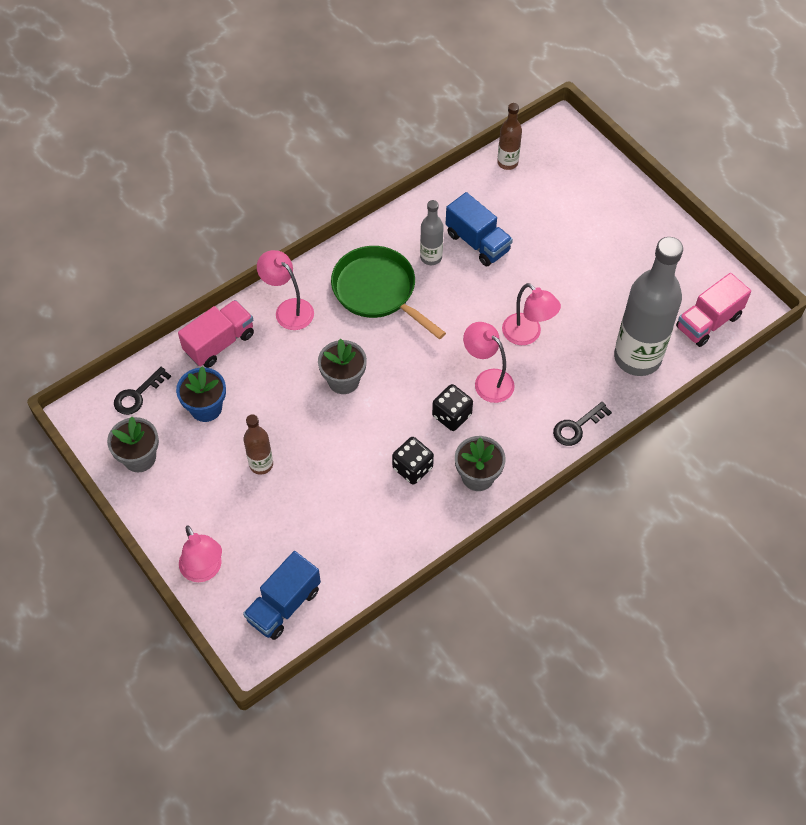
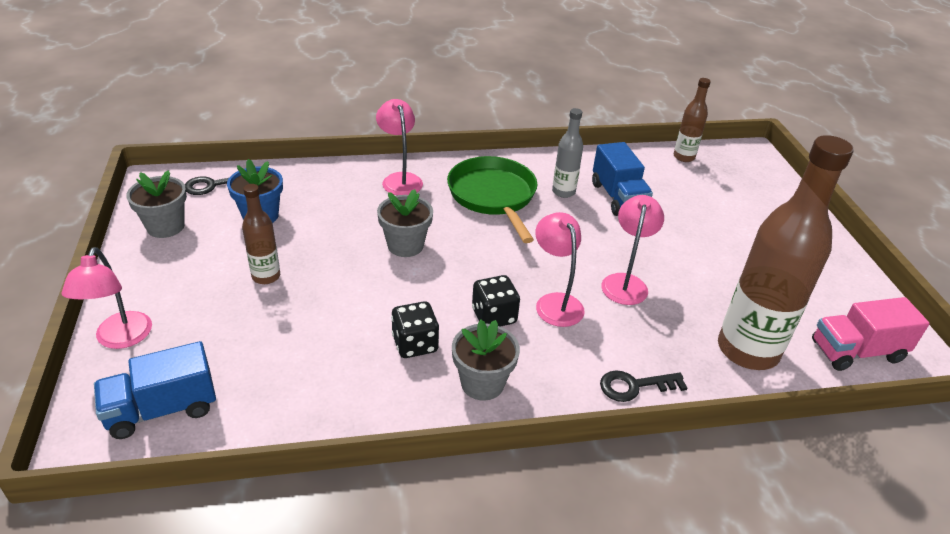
camera: 25 degrees right, 20 degrees down
pink truck [178,300,254,368] -> none
pink lamp [502,283,561,345] -> pink lamp turned 150 degrees counterclockwise [601,195,664,305]
grey bottle [614,237,683,376] -> brown bottle [718,135,854,370]

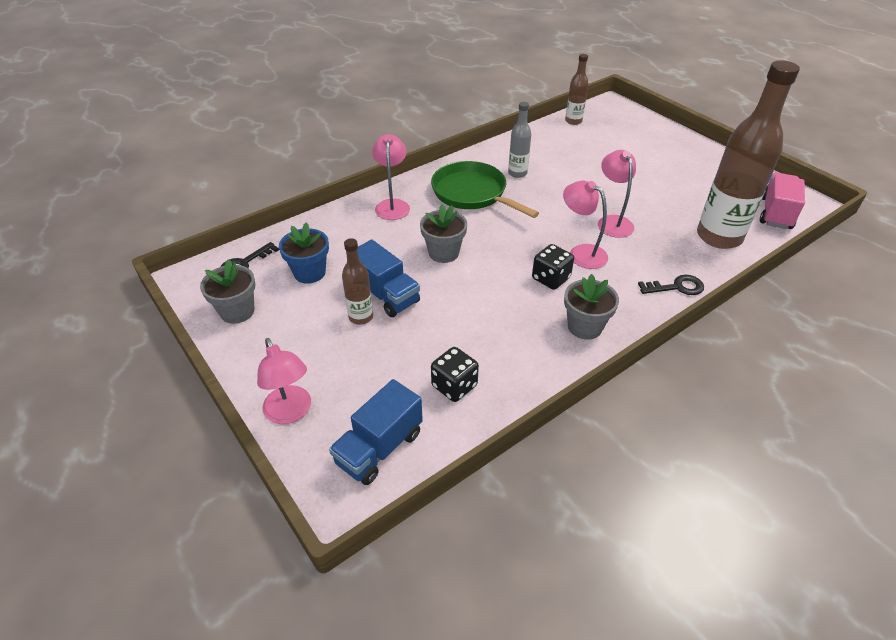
camera: 25 degrees left, 5 degrees up
pink lamp [376,99,423,195] -> pink lamp turned 45 degrees clockwise [372,134,410,220]
black dice [391,301,439,358] -> black dice moved to [431,347,479,402]
blue truck [592,142,653,216] -> blue truck moved to [357,240,420,317]
black key [600,370,687,402] -> black key turned 150 degrees counterclockwise [638,275,704,295]
pink truck [812,297,930,371] -> pink truck turned 150 degrees clockwise [760,172,805,229]

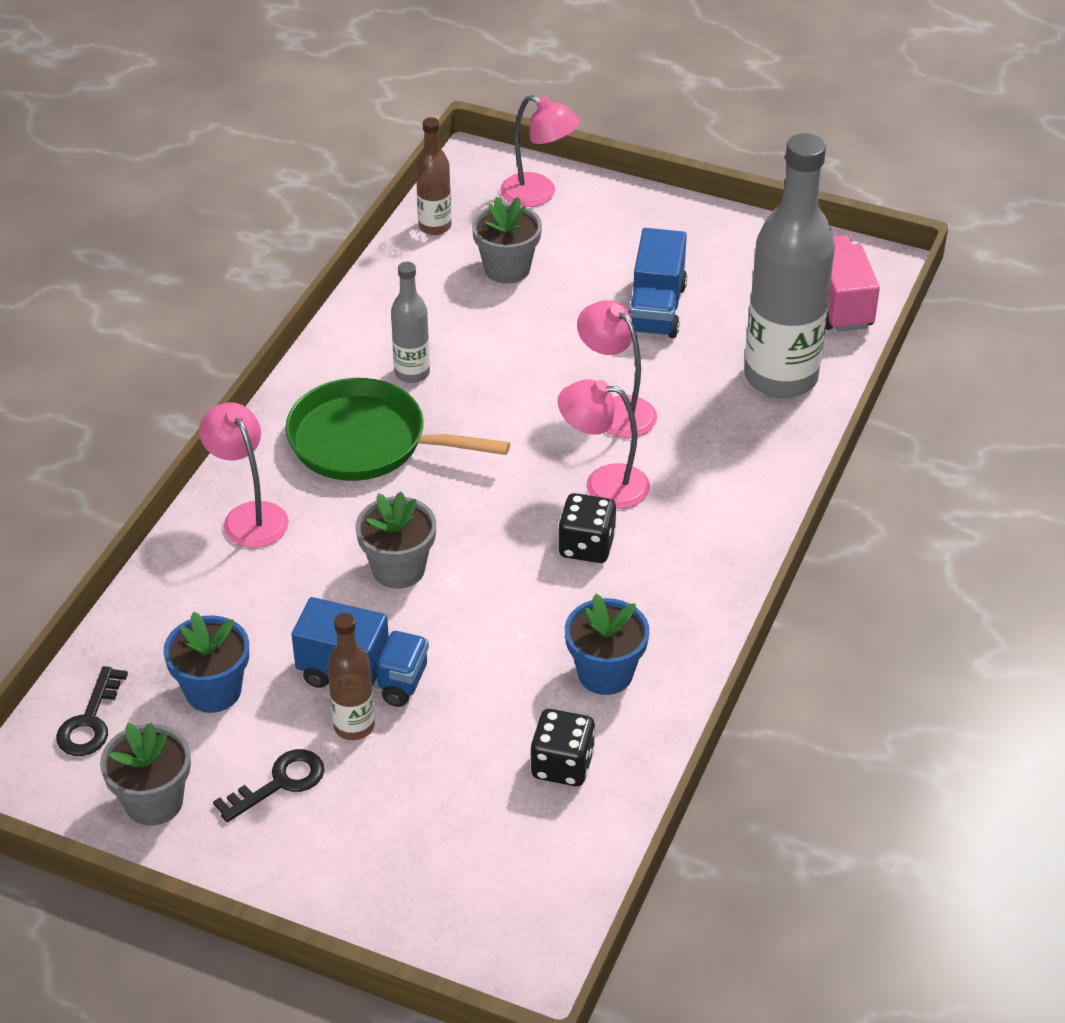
camera: 30 degrees left, 0 degrees up
pink lamp [257,338,311,424] -> pink lamp moved to [500,95,580,207]
blue truck [329,379,423,485] -> blue truck moved to [628,228,687,338]
grey flower pot [564,274,619,339] -> grey flower pot moved to [472,197,542,284]
black key [638,275,704,295] -> black key moved to [213,749,324,822]
brown bottle [697,60,800,249] -> grey bottle [744,133,835,398]
none -> blue flower pot [565,594,649,695]

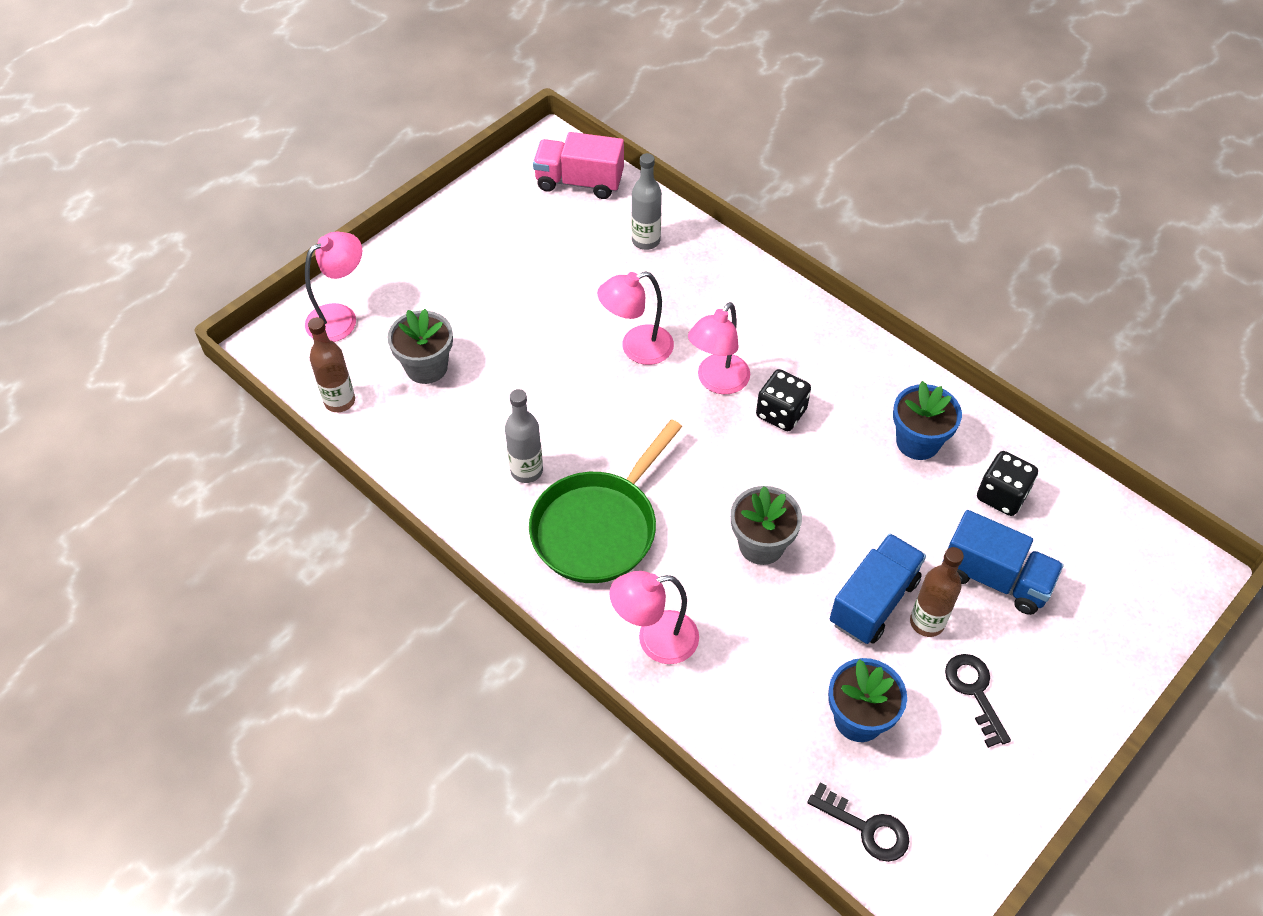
camera: 70 degrees left, 10 degrees up
grey flower pot [100,723,191,826] -> none
blue truck [628,228,687,338] -> blue truck moved to [942,510,1064,615]
grey bottle [744,133,835,398] -> grey bottle [632,153,662,250], size x0.48

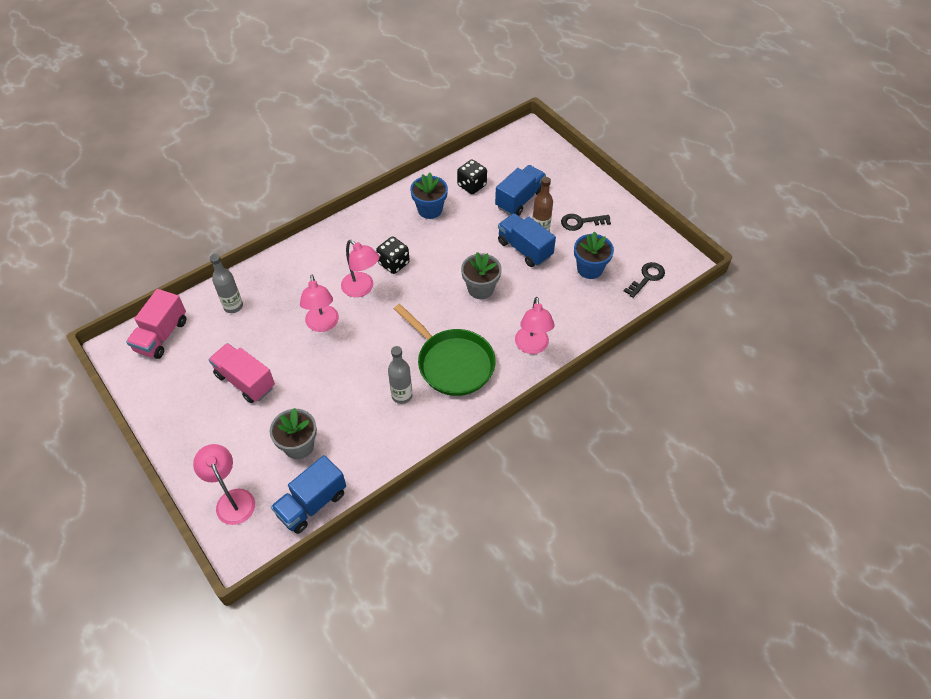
camera: 80 degrees left, 0 degrees up
brown bottle [308,317,355,412] -> blue truck [271,455,346,534]
none -> pink truck [208,343,275,403]

